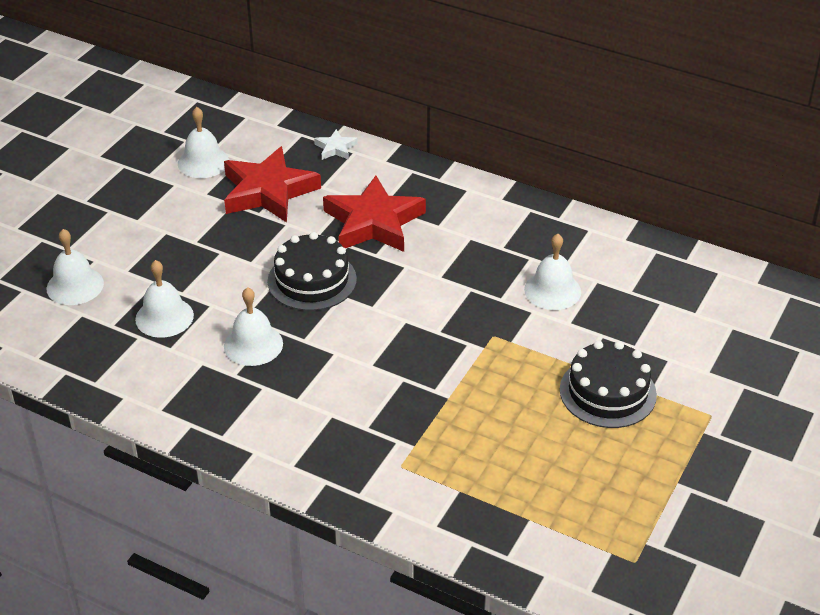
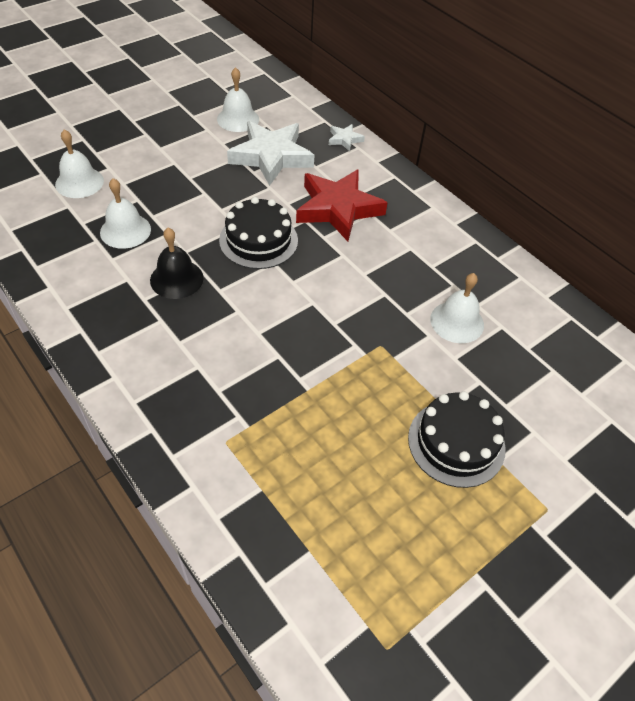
camera: 20 degrees right, 10 degrees up
red star [224,146,321,223] -> white star [227,121,315,186]
white bell [224,287,283,366] -> black bell [150,228,204,299]

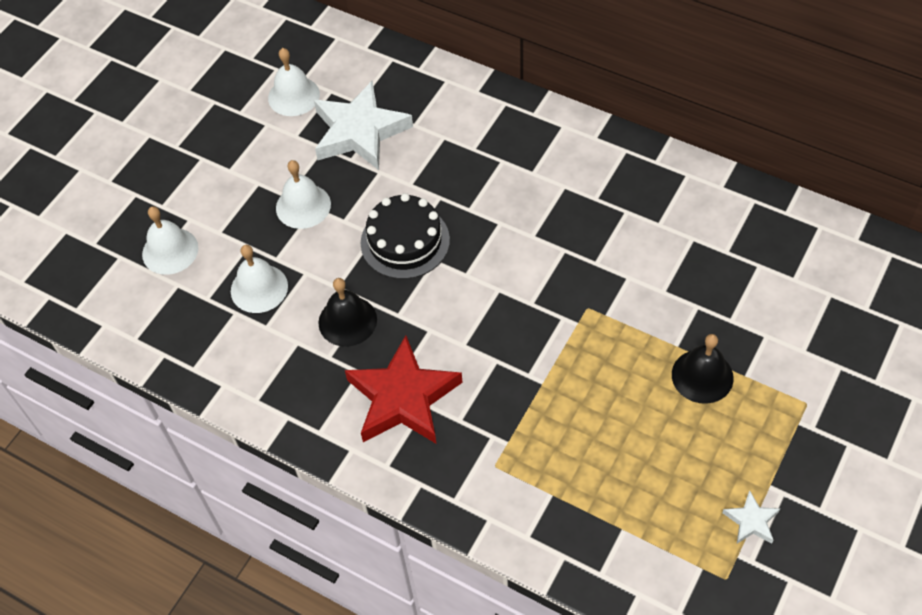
camera: 15 degrees left, 5 degrees up
red star [296,169,388,241] -> red star moved to [345,335,463,444]
white star [329,124,365,152] -> white star moved to [722,490,780,544]
black cake [408,391,506,488] -> black bell [672,334,734,404]
white bell [430,273,484,343] -> white bell moved to [276,160,331,229]

